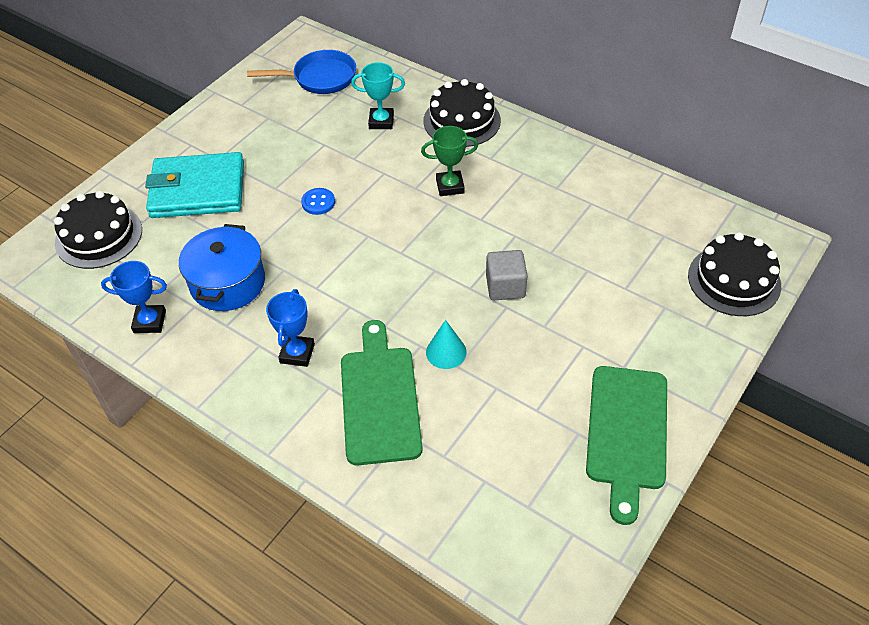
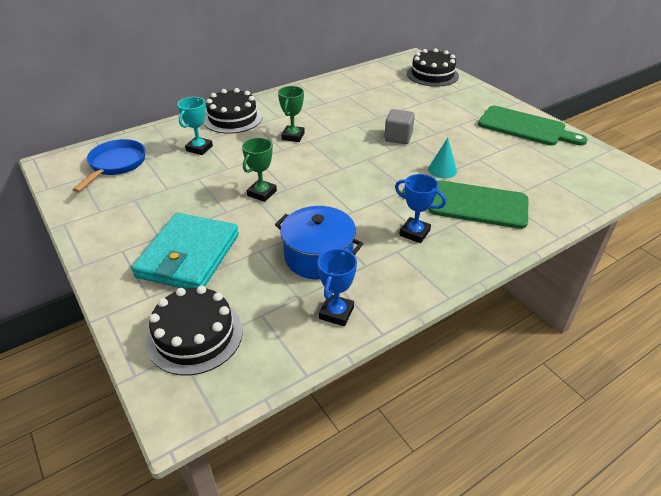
camera: 70 degrees left, 10 degrees down
blue button [301,188,335,215] -> green trophy [242,138,277,202]

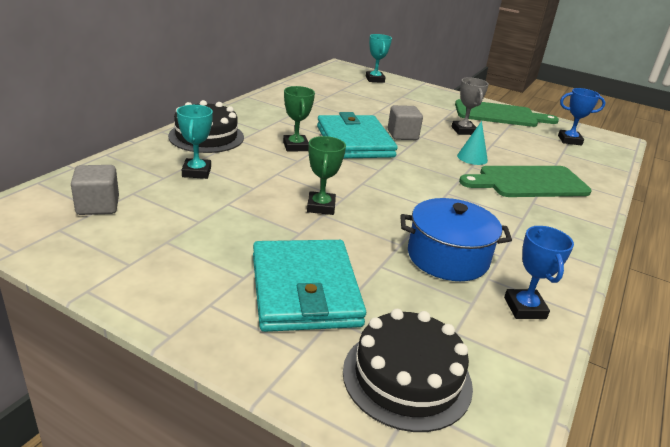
camera: 30 degrees left, 10 degrees down
blue pan [72,139,145,192] -> grey cube [71,165,119,215]
blue trophy [395,174,446,243] -> blue trophy moved to [558,88,606,146]
black cake [407,48,459,87] -> turquoise trophy [366,34,392,83]
none -> turquoise wallet [317,112,398,158]
none -> grey trophy [451,77,489,135]

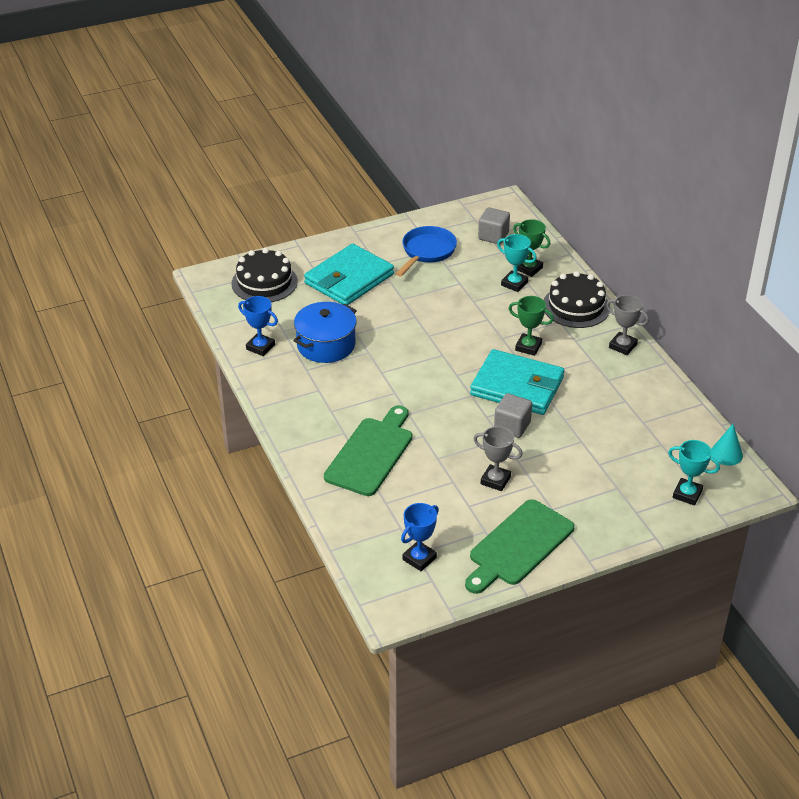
camera: 130 degrees right, 10 degrees up
turquoise wallet [253,240,366,332] -> turquoise wallet turned 75 degrees counterclockwise [304,243,394,305]
green trophy [307,136,346,215] -> green trophy moved to [513,219,550,277]
turquoise cone [457,121,488,165] -> turquoise cone moved to [711,424,743,466]
none -> blue pan [396,226,457,276]
none -> grey trophy [606,295,649,355]

